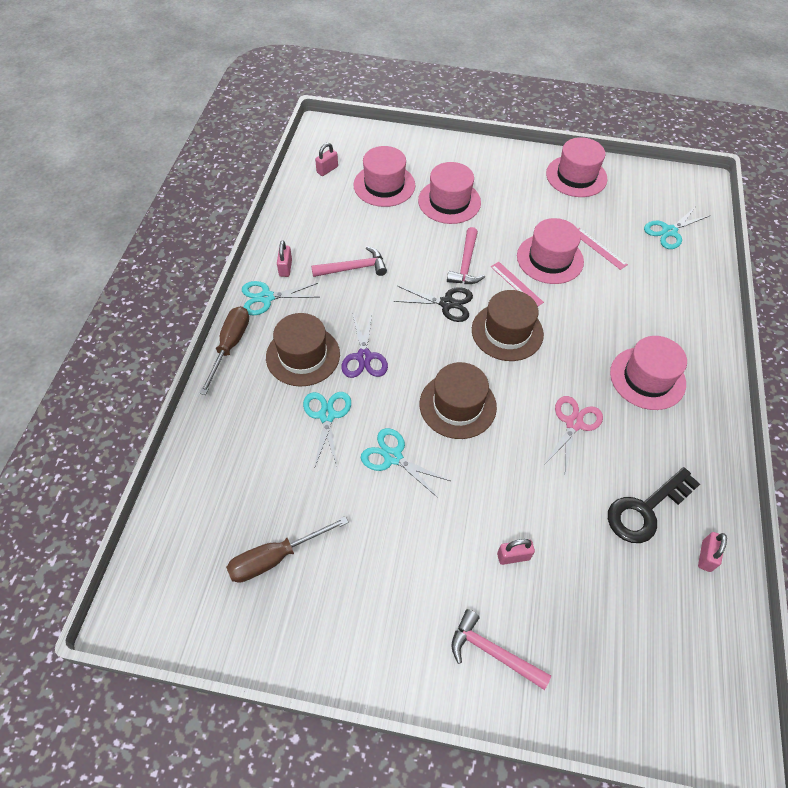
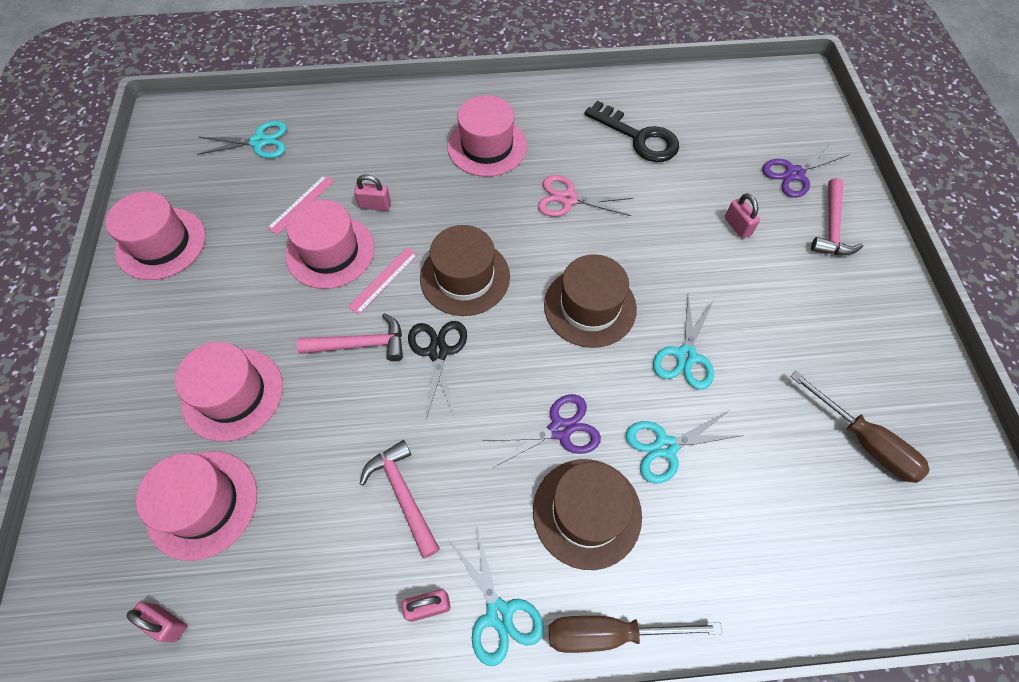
camera: 105 degrees left, 5 degrees up
turquoise scissors [644,207,709,249] -> turquoise scissors turned 45 degrees counterclockwise [196,121,287,158]
pink padlock [698,532,727,572] -> pink padlock moved to [354,174,391,211]
none -> purple scissors [762,143,848,198]

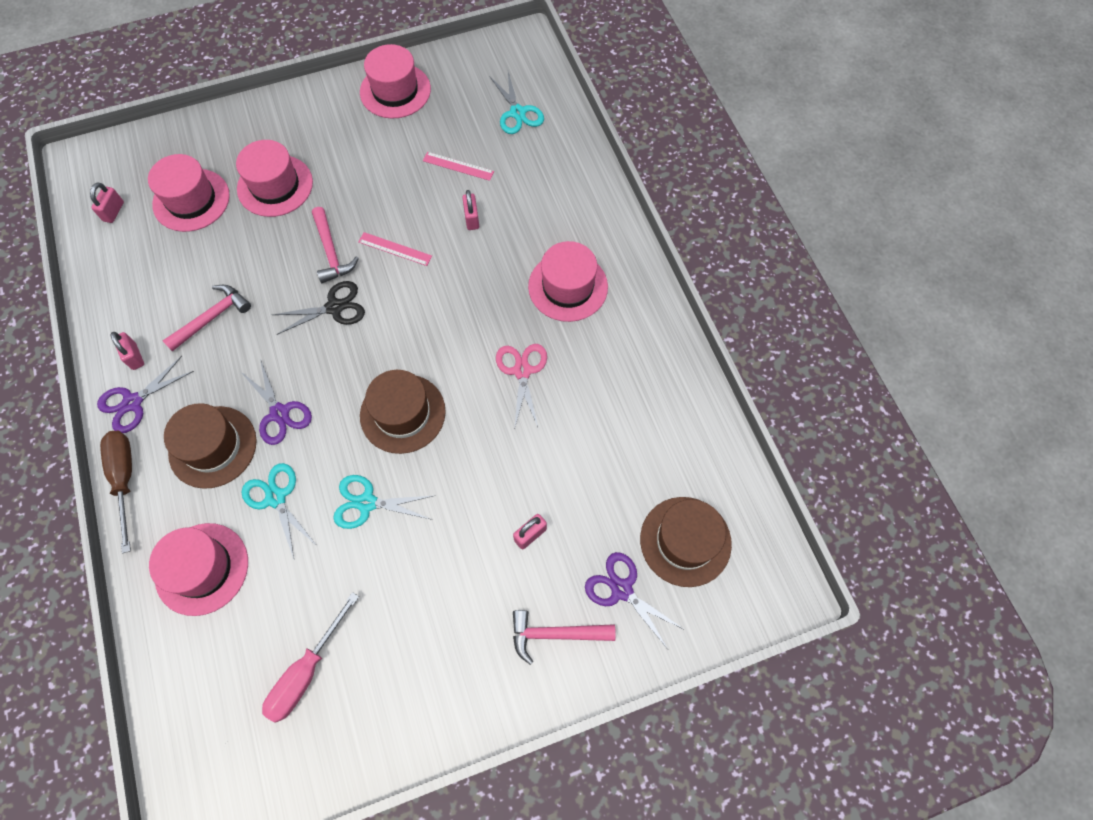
camera: 75 degrees right, 5 degrees up
pink hat [285,200,374,289] -> pink hat moved to [149,523,248,616]
brown hat [420,225,510,316] -> brown hat moved to [640,497,732,587]
turquoise scissors [449,528,544,666] -> purple scissors [97,356,194,433]
black key [584,100,679,162] -> none
brown screwdriver [790,371,930,483] -> pink screwdriver [262,592,359,722]

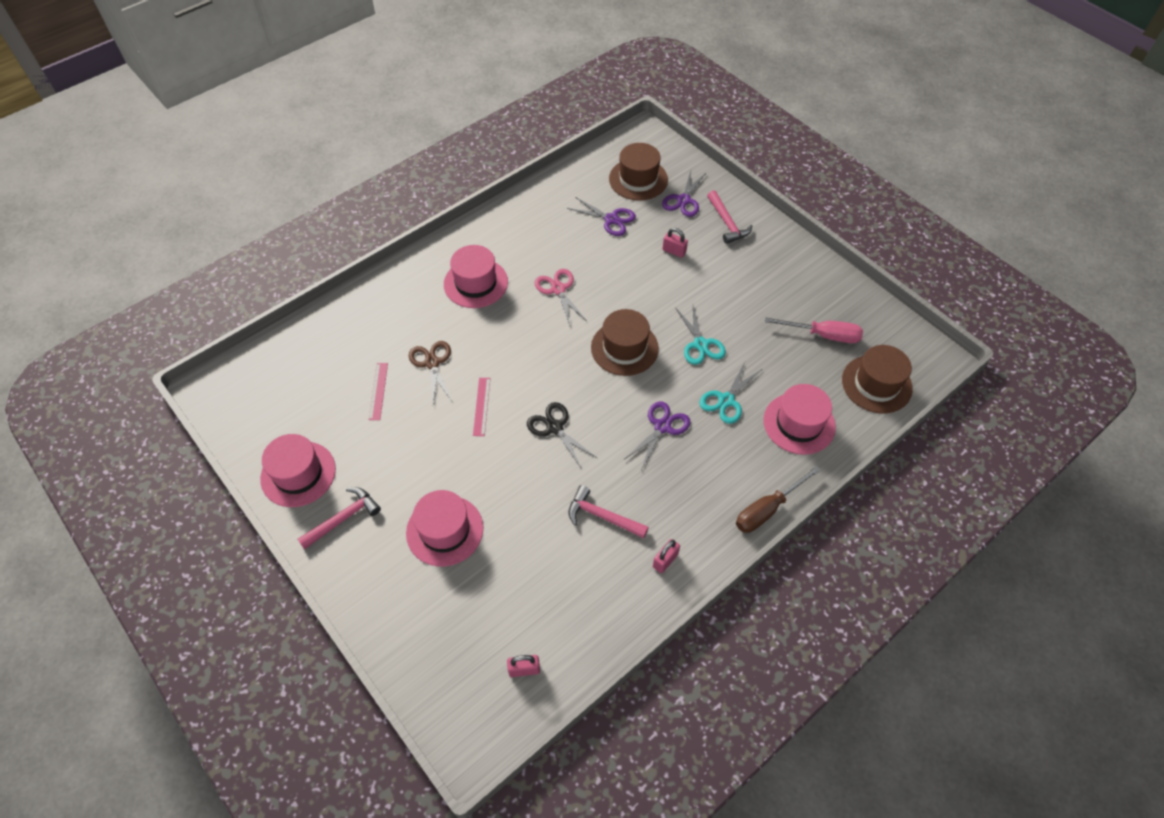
camera: 110 degrees left, 10 degrees down
purple scissors [97,356,194,433] -> purple scissors moved to [567,197,636,236]
pink hat [148,154,230,232] -> none
brown hat [164,403,257,489] -> brown hat moved to [842,345,913,413]
pink hammer [312,207,359,283] -> pink hammer moved to [297,487,381,550]
pink padlock [462,190,479,230] -> brown scissors [409,341,452,402]
turquoise scissors [490,72,544,134] -> none
pink scissors [496,344,547,430] -> pink scissors turned 90 degrees clockwise [535,269,587,326]

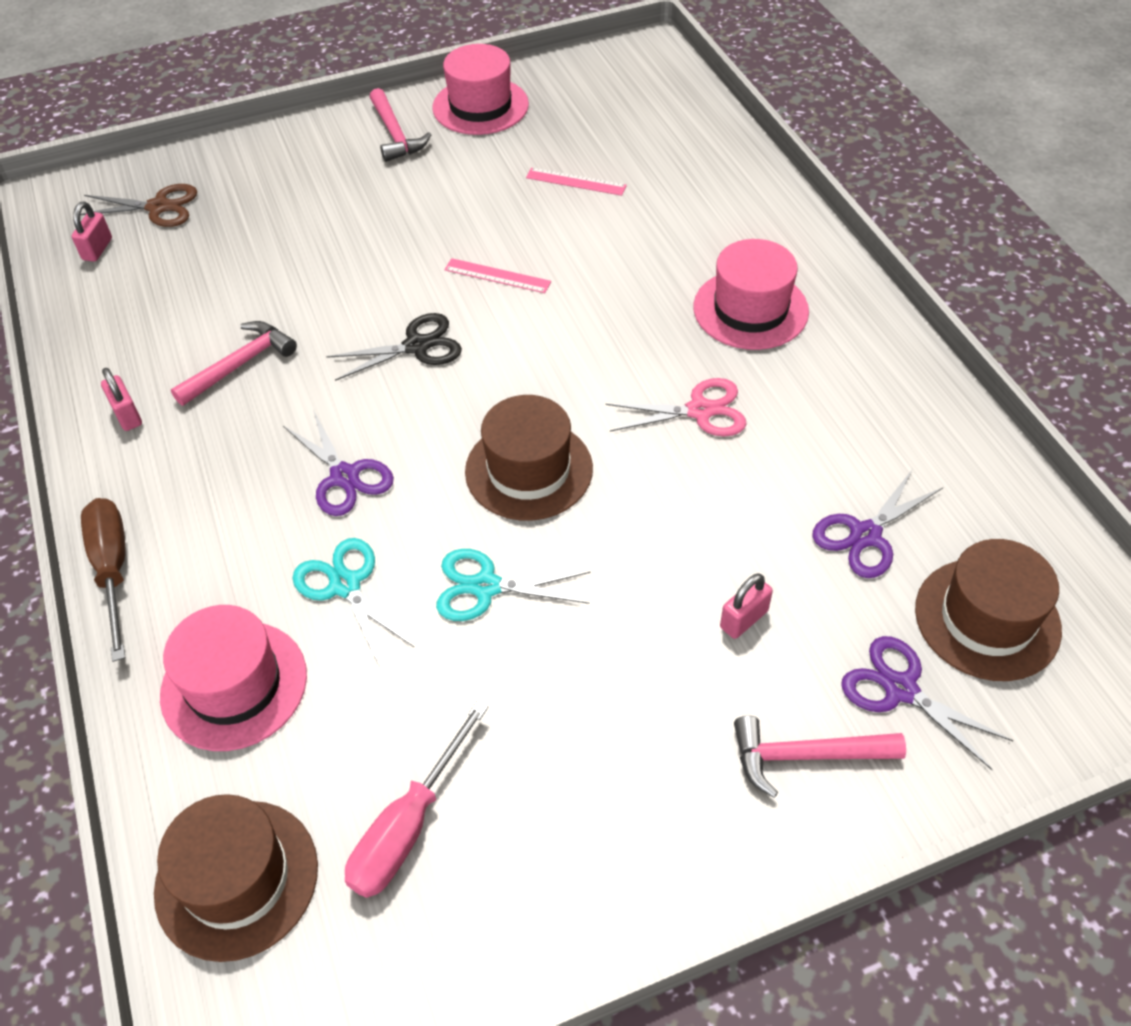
camera: 110 degrees right, 5 degrees down
pink hat [406,490,483,566] -> none
brown scissors [409,341,452,402] -> brown scissors moved to [80,184,197,227]

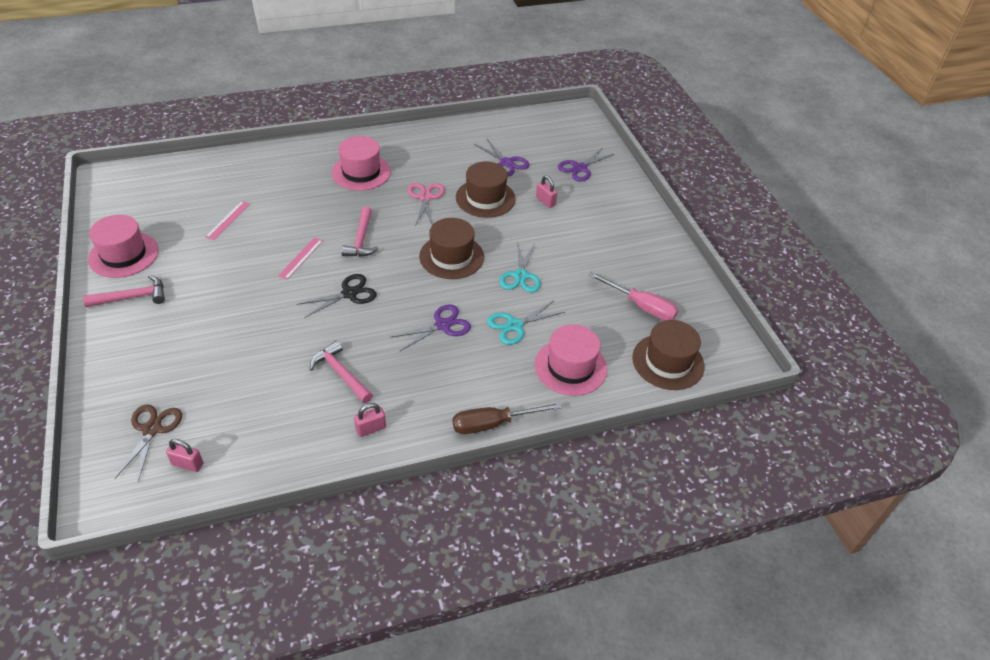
camera: 90 degrees left, 5 degrees down
black scissors [326,313,462,381] -> black scissors turned 75 degrees clockwise [297,274,377,317]
pink hammer [734,716,906,798] -> pink hammer moved to [341,207,379,257]
brown hat [915,539,1062,681] -> brown hat moved to [456,162,516,218]

